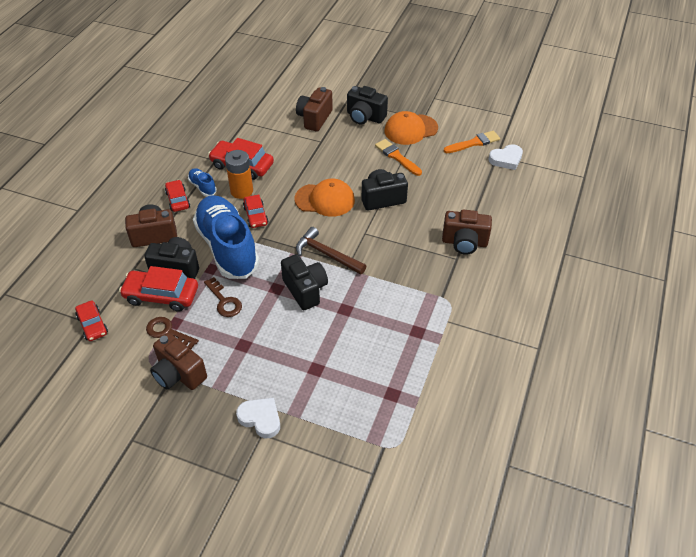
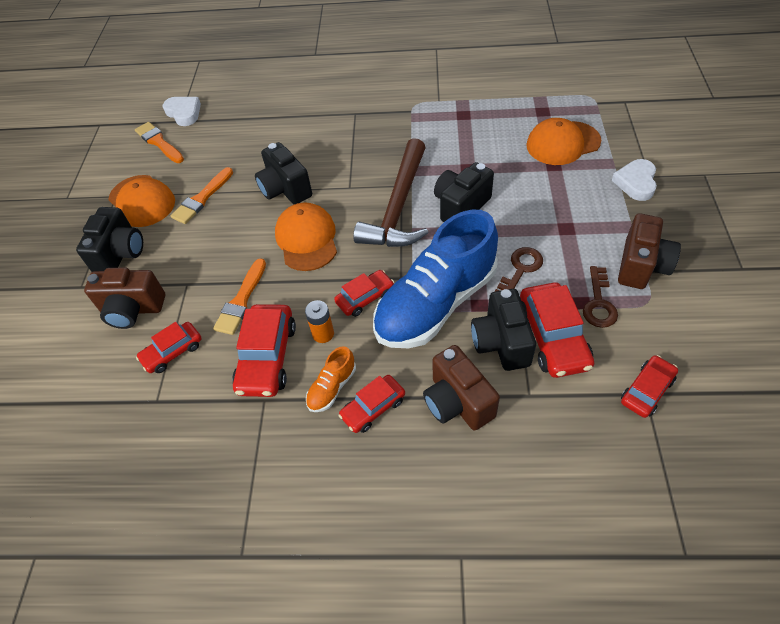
camera: 105 degrees left, 5 degrees up
blue shoe [188,168,217,196] -> orange shoe [306,346,356,412]
orange battery [225,150,253,199] -> orange battery [305,300,334,343], size x0.63
brown hammer [296,227,366,275] -> brown hammer [353,138,429,247], size x1.50
brown camera [442,209,492,254] -> none
none -> red car [136,322,202,373]
none -> orange brush [213,258,266,335]
none -> orange cap [526,118,602,165]

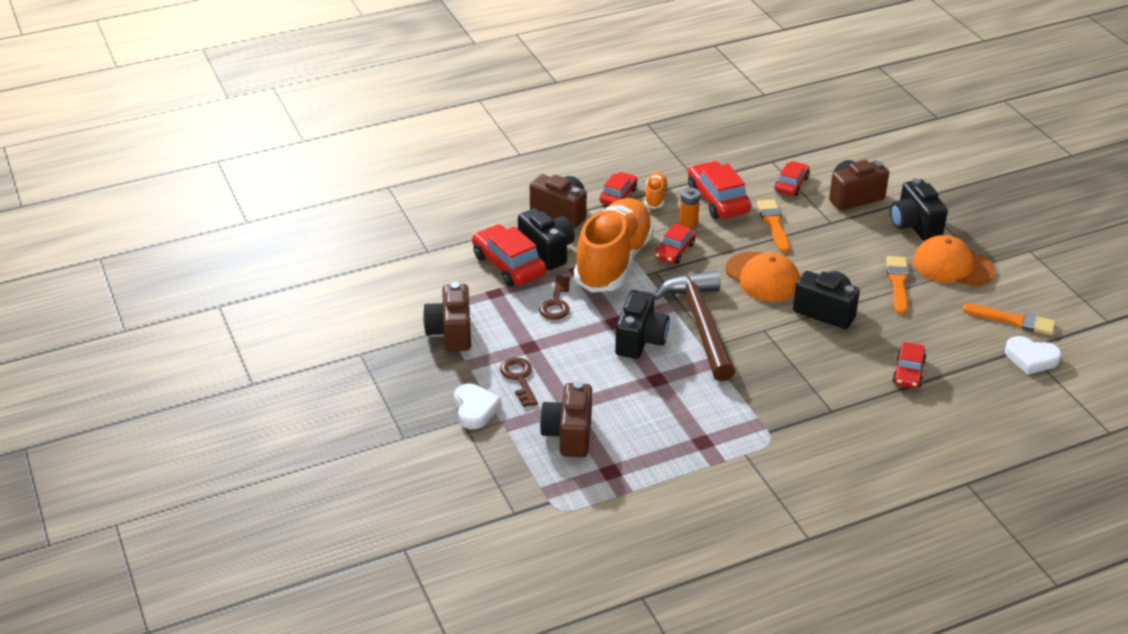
camera: 150 degrees right, 15 degrees down
blue shoe [373,210,498,348] -> orange shoe [574,198,654,292]
orange cap [526,118,602,165] -> brown camera [540,381,592,457]
brown key [583,266,618,328] -> brown key moved to [500,357,538,407]
red car [621,355,678,418] -> red car moved to [892,342,926,388]

